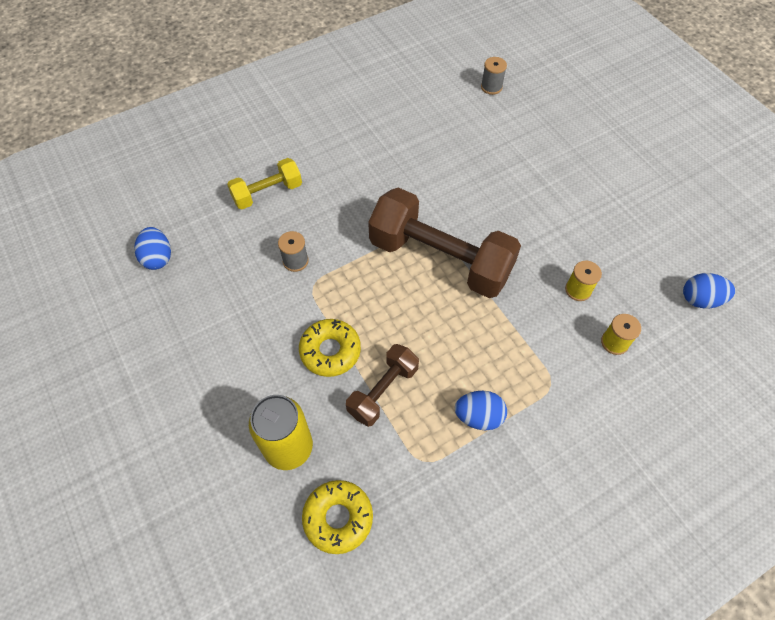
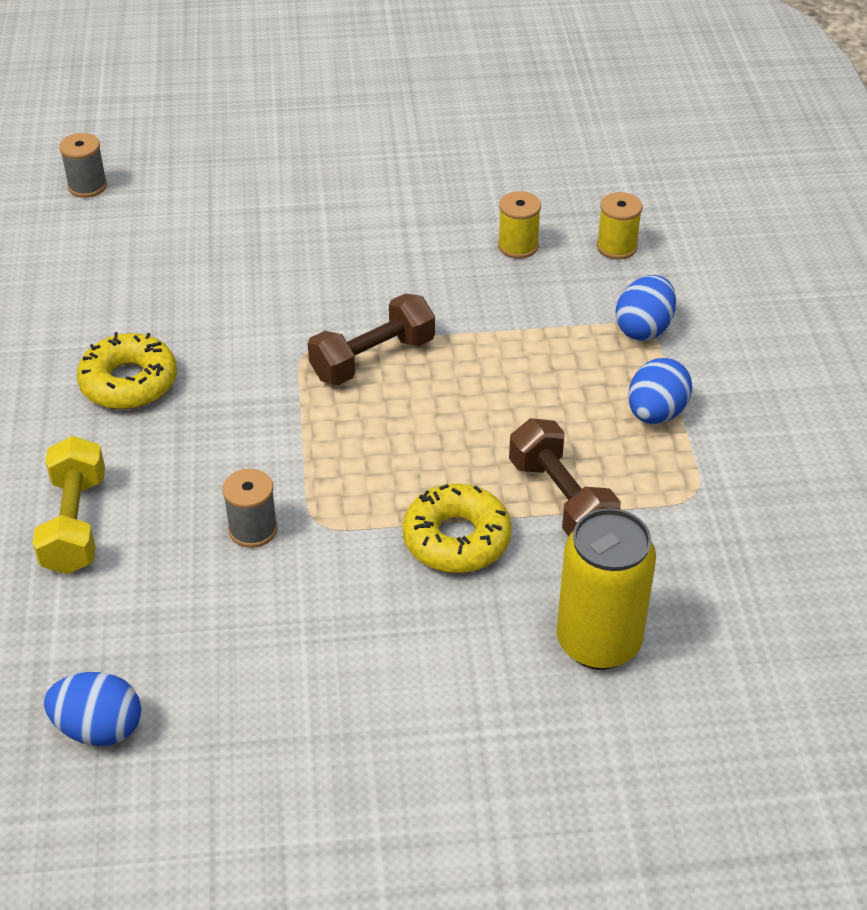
camera: 65 degrees left, 15 degrees down
yellow donut [302,480,373,554] -> yellow donut moved to [77,332,177,409]
brown dumbbell [368,187,521,298] -> brown dumbbell [308,293,435,385], size x0.52
blue egg [683,273,735,308] -> blue egg moved to [616,275,676,340]

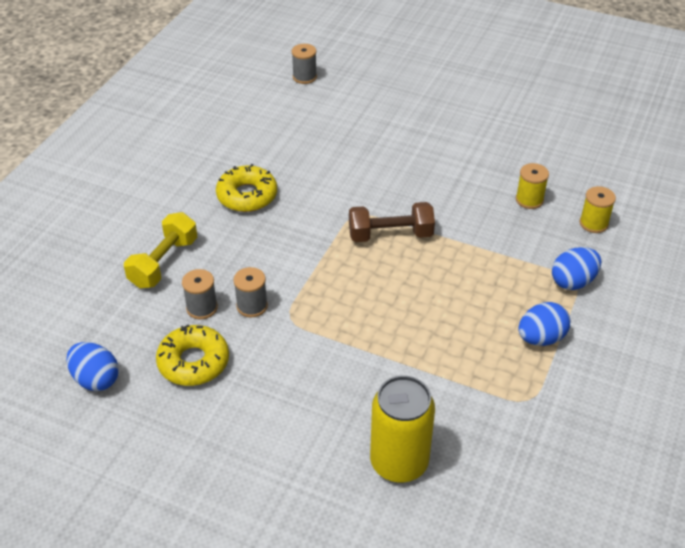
camera: 30 degrees right, 0 degrees up
yellow donut [403,484,512,573] -> yellow donut moved to [156,325,229,386]
brown dumbbell [509,418,621,536] -> none
none -> grey spool [182,269,218,319]

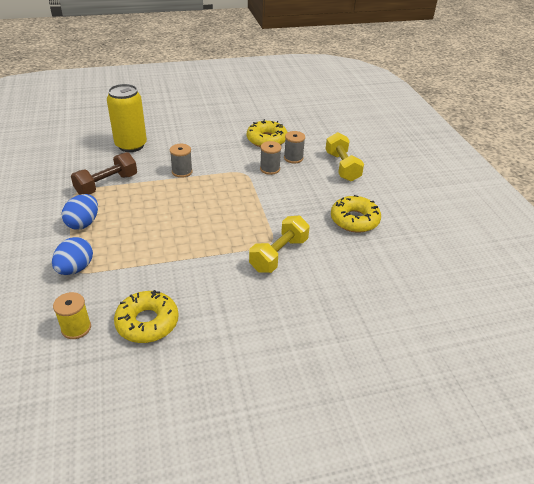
camera: 140 degrees right, 5 degrees down
blue egg [66,342,119,391] -> none
grey spool [292,44,317,84] -> grey spool moved to [170,144,193,178]
brown dumbbell [349,202,435,242] -> brown dumbbell moved to [71,152,137,195]
yellow spool [516,163,549,209] -> yellow donut [114,290,179,343]
none -> yellow dumbbell [249,216,310,273]

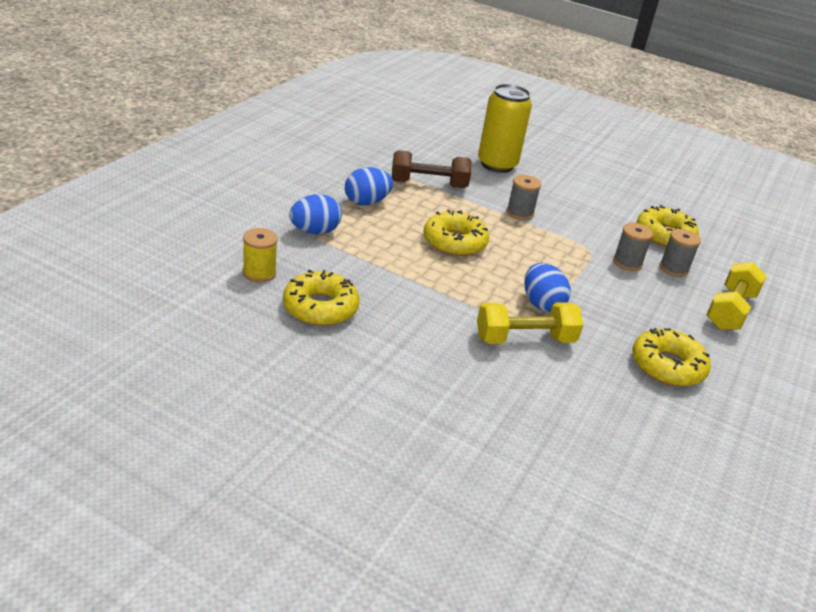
camera: 40 degrees right, 5 degrees down
none -> yellow donut [423,210,489,256]
none -> blue egg [524,263,571,312]

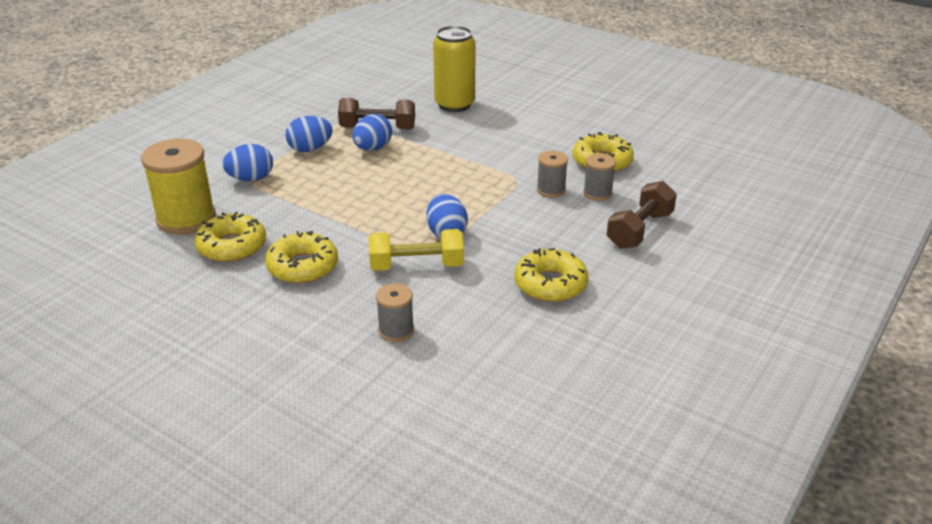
camera: 10 degrees right, 0 degrees up
yellow spool [243,228,278,282] -> yellow spool [141,139,216,234], size x1.92
yellow donut [423,210,489,256] -> yellow donut moved to [265,231,338,284]
grey spool [507,175,541,220] -> grey spool moved to [376,283,414,342]
yellow dumbbell [706,262,767,330] -> brown dumbbell [607,181,677,249]
none -> blue egg [352,114,392,151]

